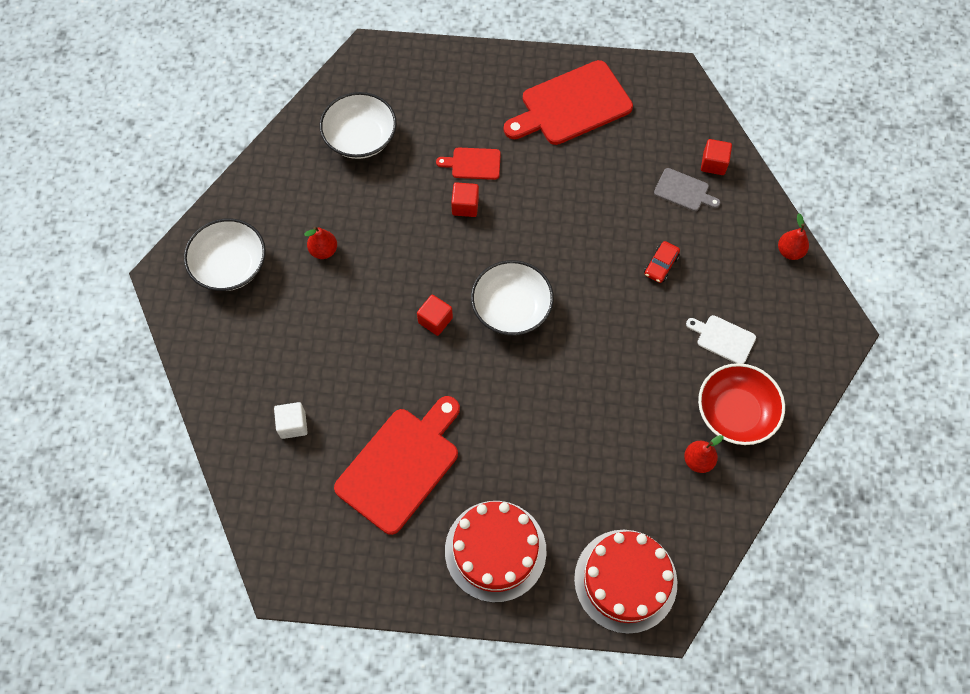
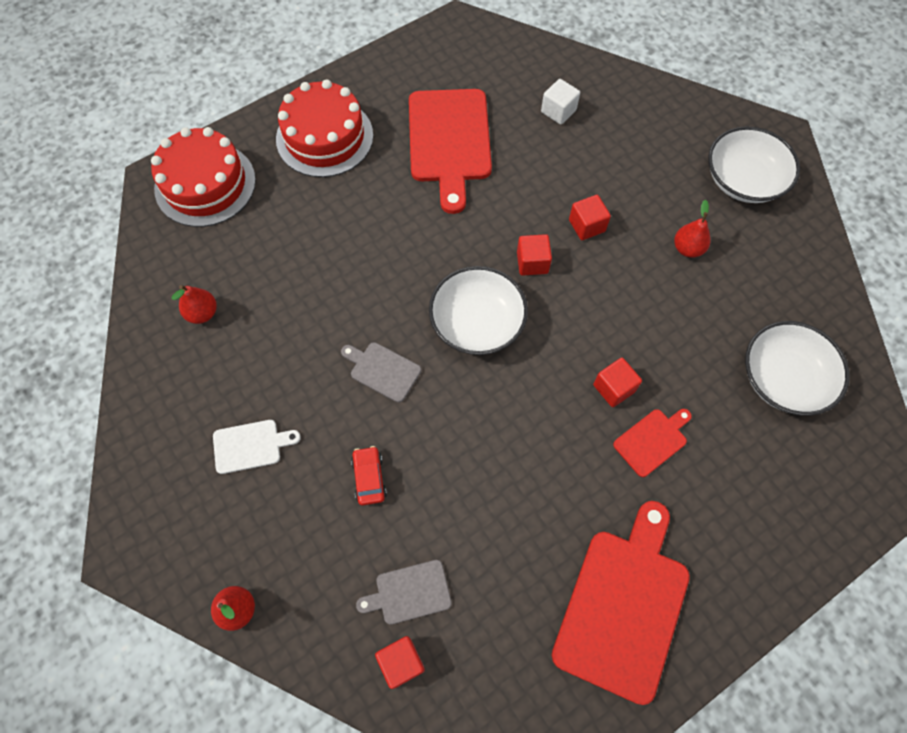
camera: 140 degrees right, 0 degrees up
red bowl [698,363,785,445] -> none
none -> grey cutting board [341,342,421,403]
none -> red cube [569,195,611,240]

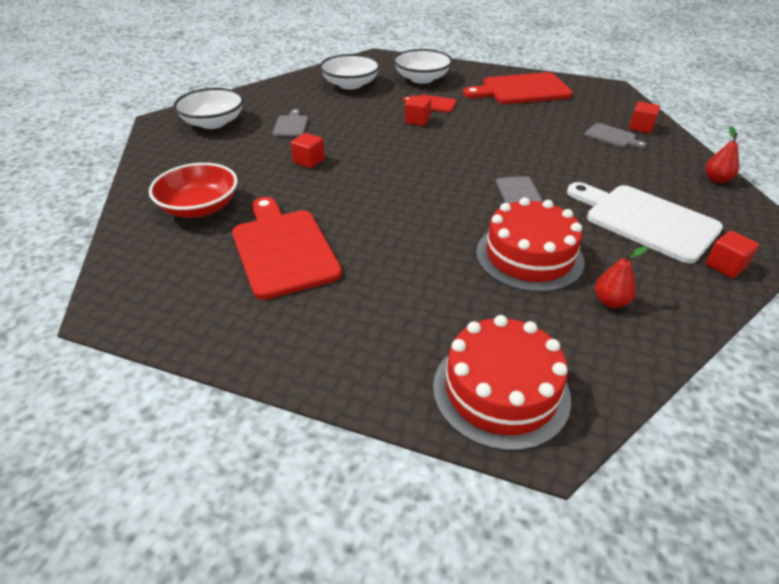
camera: 125 degrees left, 25 degrees down
white cutting board [213,420,301,474] -> white cutting board [567,182,723,263], size x2.07
red cake [276,79,373,177] -> red cake moved to [476,197,584,292]
red car [351,446,387,505] -> none
red cutting board [409,89,492,214] -> red cutting board turned 75 degrees counterclockwise [232,197,342,300]
white bowl [429,266,528,355] -> white bowl moved to [393,49,453,84]
red cube [517,234,552,276] -> red cube moved to [705,231,759,278]
white cube [541,79,580,124] -> red bowl [149,163,238,218]
red pear [674,200,711,258] -> grey cutting board [272,109,308,137]

